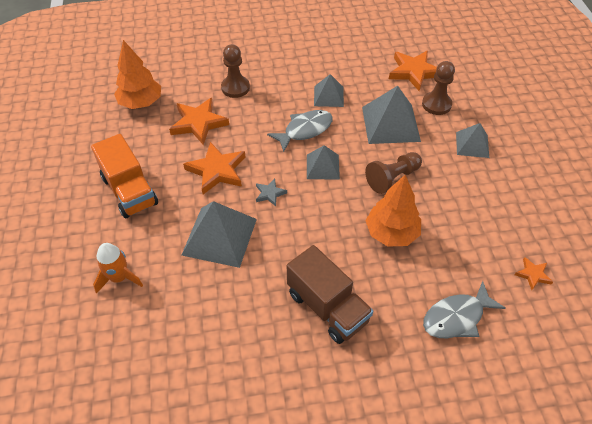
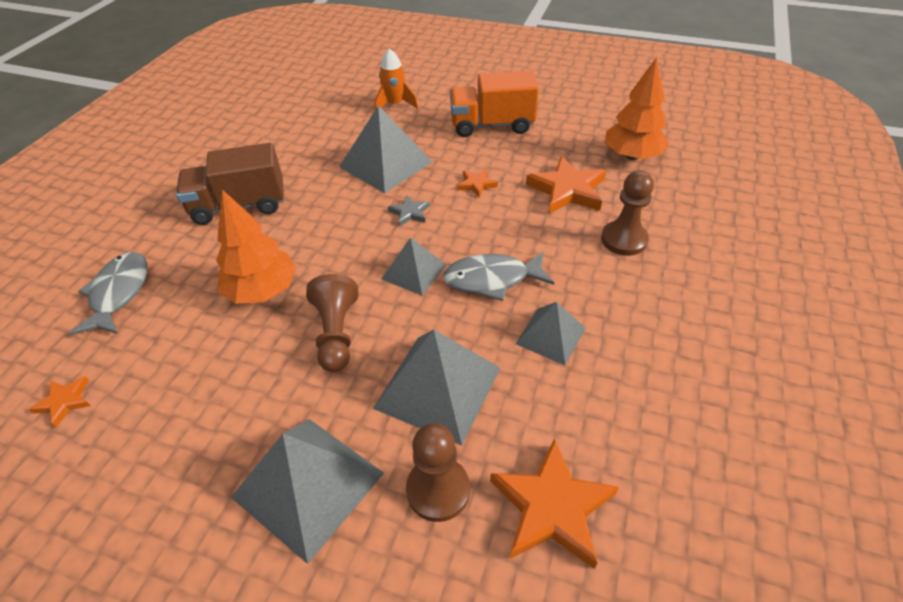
camera: 120 degrees right, 5 degrees down
orange star [183,142,245,194] -> orange star [457,169,498,198], size x0.51
grey fish [267,110,333,152] -> grey fish turned 90 degrees clockwise [443,252,554,301]
grey pyramid [456,123,489,158] -> grey pyramid [231,419,384,564], size x1.68

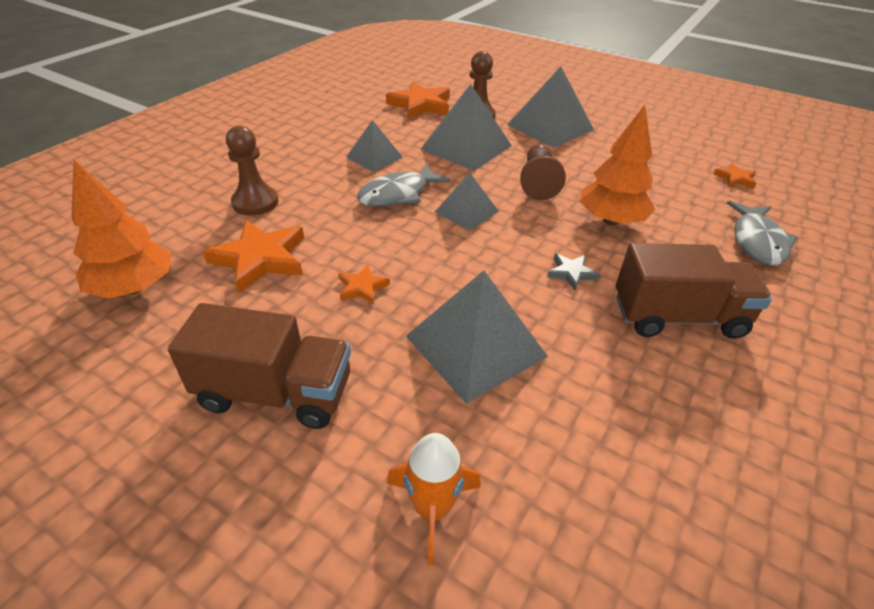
camera: 170 degrees left, 5 degrees down
grey star [388,195,430,226] -> grey star moved to [547,254,600,290]
grey fish [443,252,554,301] -> grey fish turned 135 degrees clockwise [357,163,451,207]
orange truck [450,71,539,137] -> brown truck [168,303,351,429]

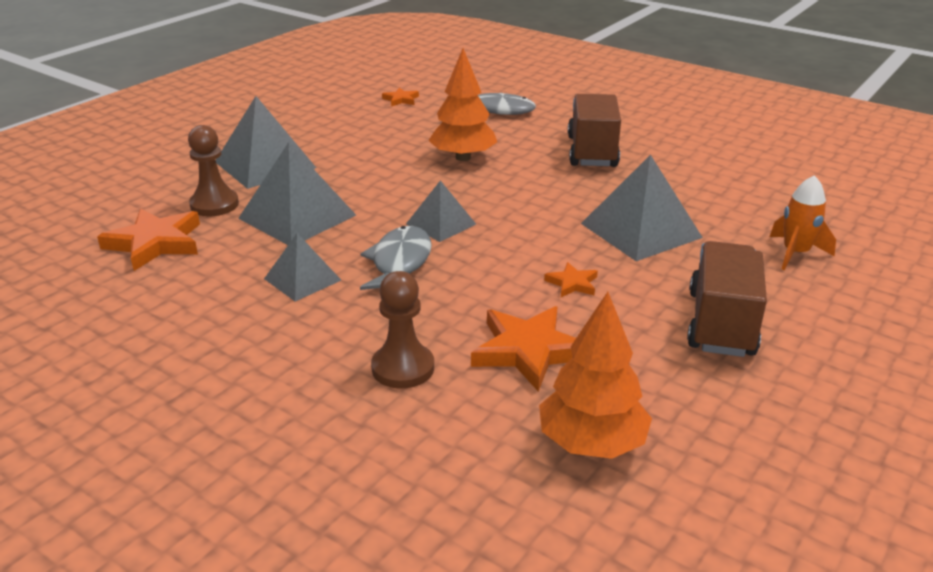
camera: 85 degrees left, 10 degrees down
grey fish [357,163,451,207] -> grey fish turned 135 degrees counterclockwise [360,226,432,290]
brown pawn [520,144,566,200] -> none
grey star [547,254,600,290] -> none

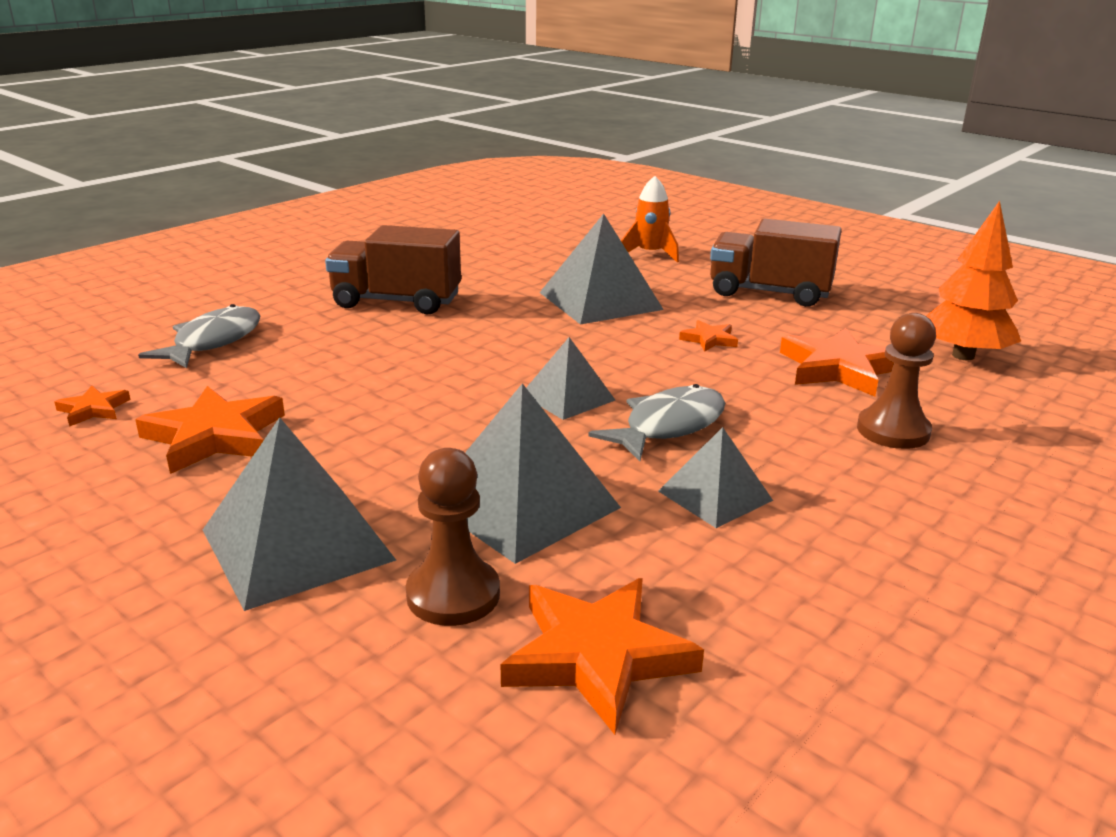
camera: 85 degrees left, 5 degrees down
grey fish [360,226,432,290] -> grey fish turned 120 degrees clockwise [589,384,725,461]
orange tree [428,48,497,161] -> none
none -> orange star [135,386,285,474]

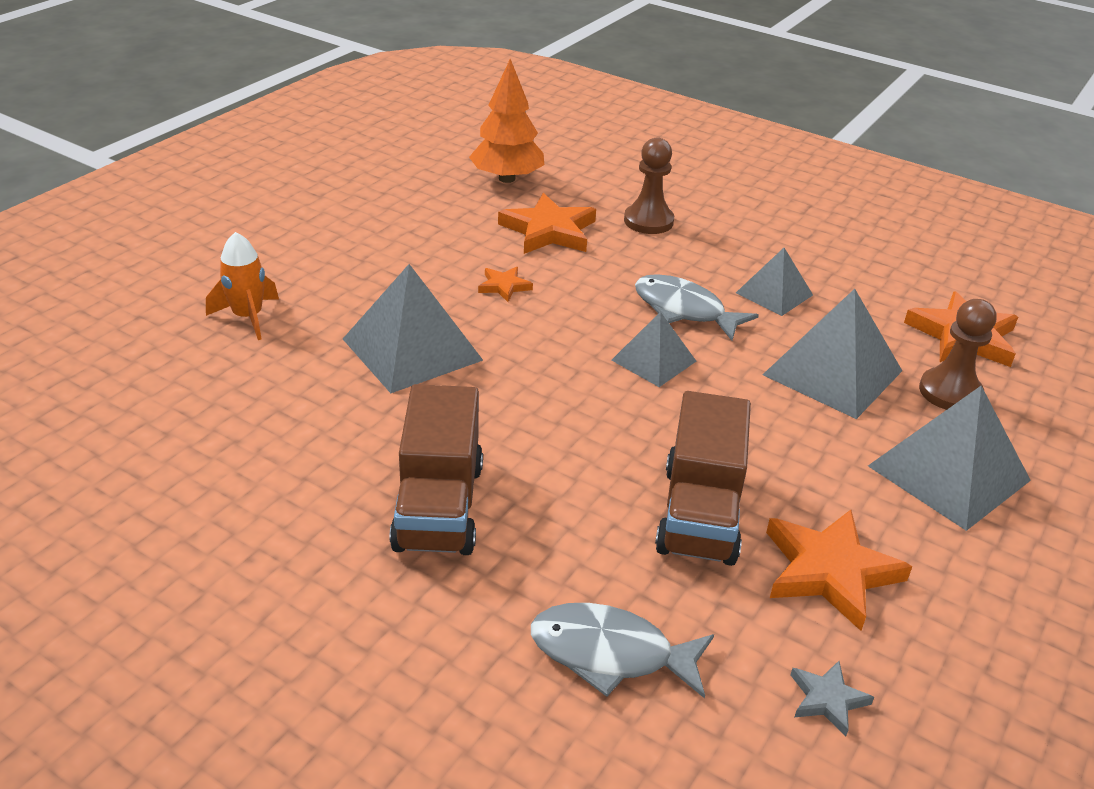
camera: 100 degrees left, 10 degrees up
orange star [55,386,131,427] -> grey star [791,661,874,736]
brown truck [710,219,842,307] -> brown truck moved to [655,391,751,566]

